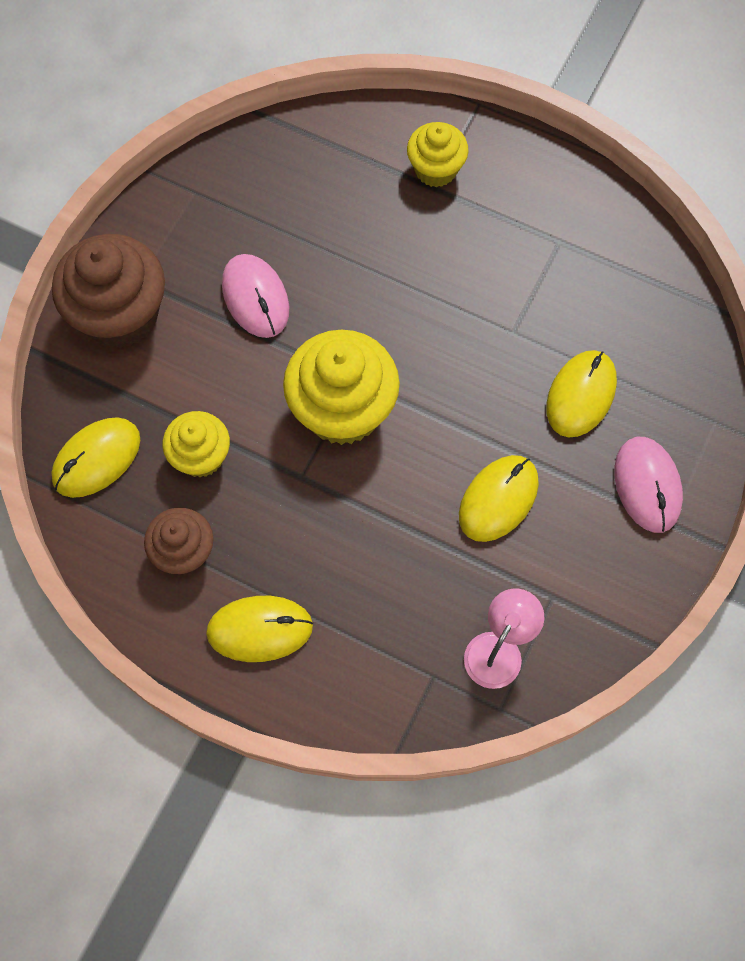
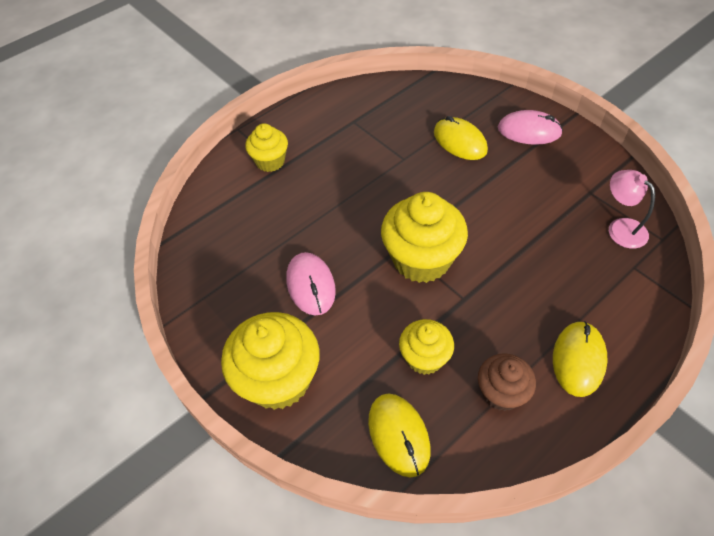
camera: 65 degrees left, 15 degrees down
brown cupcake [52,234,165,348] -> yellow cupcake [221,312,320,410]
pink mouse [222,254,289,338] -> pink mouse turned 75 degrees clockwise [286,252,336,315]
yellow mouse [459,455,539,542] -> none

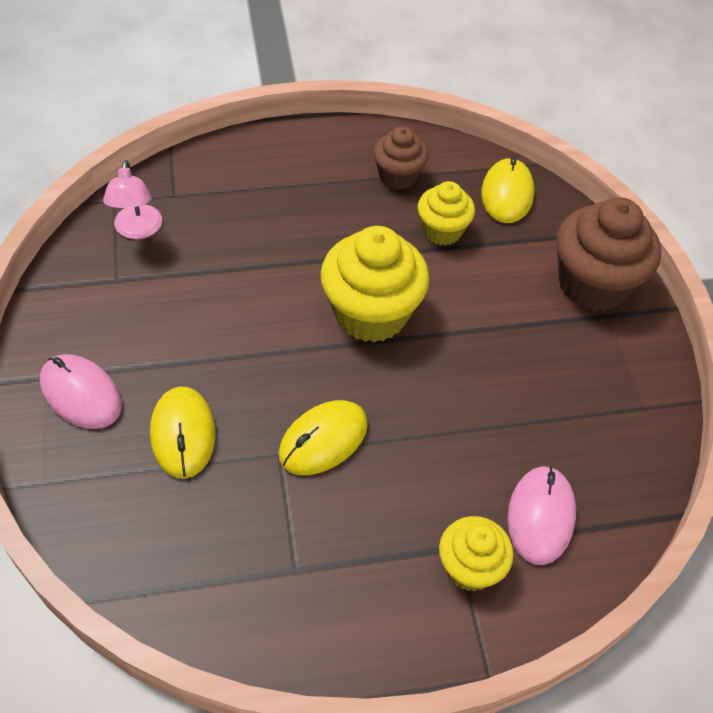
camera: 155 degrees left, 0 degrees up
yellow cupcake [221,312,320,410] -> brown cupcake [556,197,661,311]
pink mouse [286,252,336,315] -> pink mouse moved to [507,466,576,565]
yellow mouse [553,321,607,397] -> yellow mouse moved to [278,400,368,475]

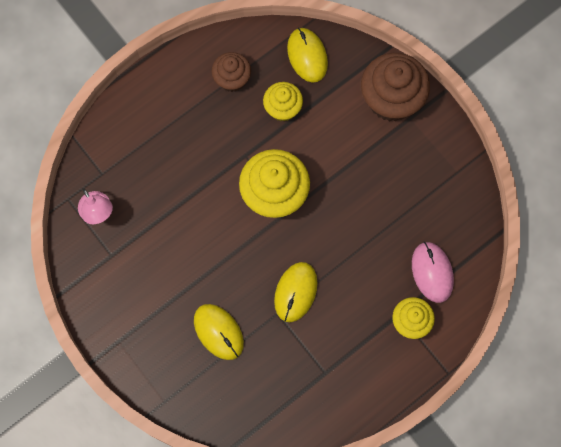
camera: 25 degrees left, 20 degrees up
pink mouse [40,354,122,429] -> none

